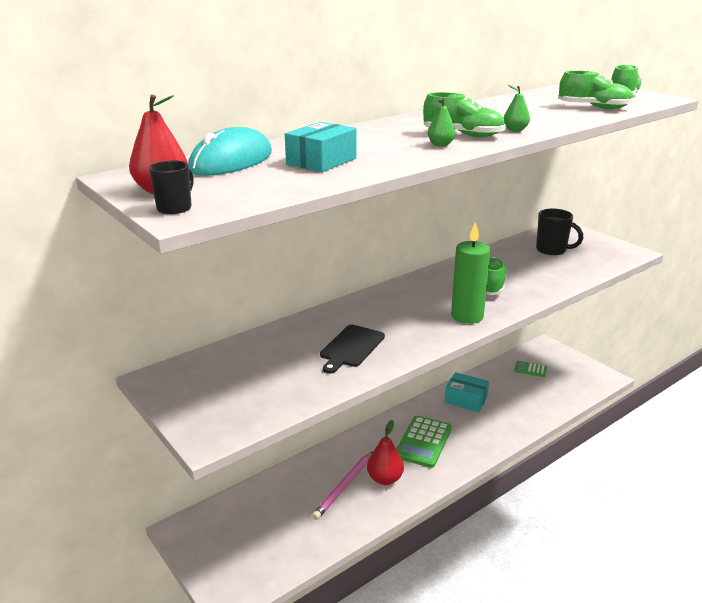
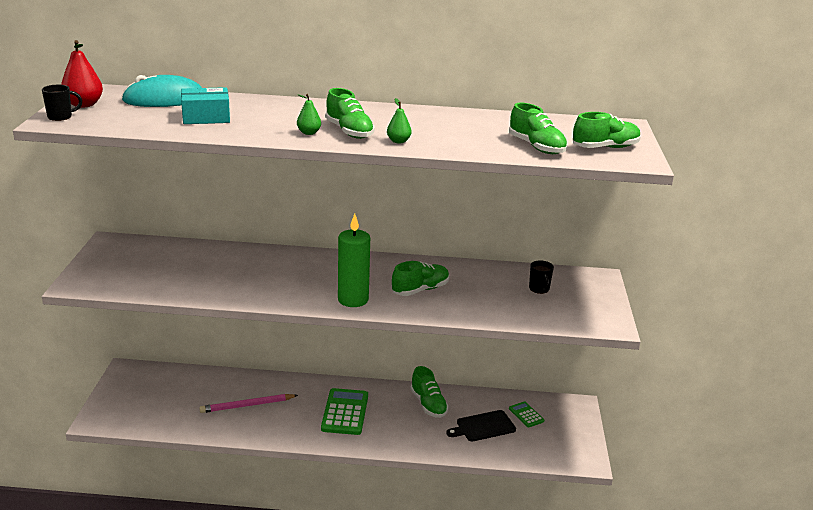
camera: 40 degrees right, 0 degrees up
black cutting board [320,325,385,374] -> black cutting board moved to [446,410,516,441]
red pear [367,420,404,485] -> none
green calculator [397,416,452,468] -> green calculator turned 120 degrees clockwise [321,388,368,435]
turquoise box [445,372,489,412] -> green shoe [410,366,448,418]
black mug [536,209,583,255] -> black mug [529,260,554,294], size x0.63

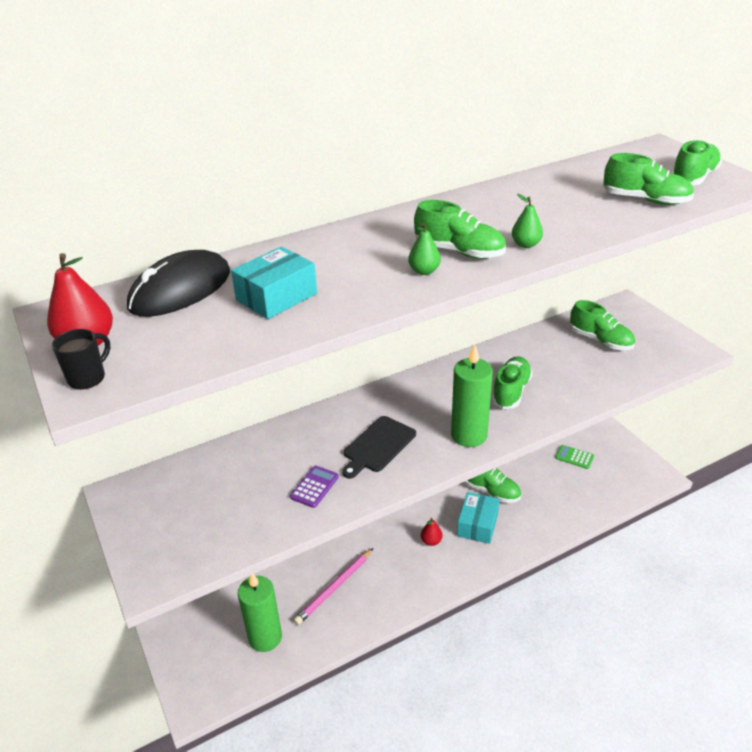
camera: 30 degrees left, 10 degrees up
turquoise mouse [122,75,202,107] -> black mouse [127,250,230,317]
green calculator [321,388,368,435] -> red pear [421,518,443,546]
black cutting board [446,410,516,441] -> black cutting board moved to [342,416,416,479]
black mug [529,260,554,294] -> green shoe [570,300,635,350]
none -> green candle [238,574,282,652]
none -> purple calculator [290,466,339,508]
none -> turquoise box [457,492,500,544]

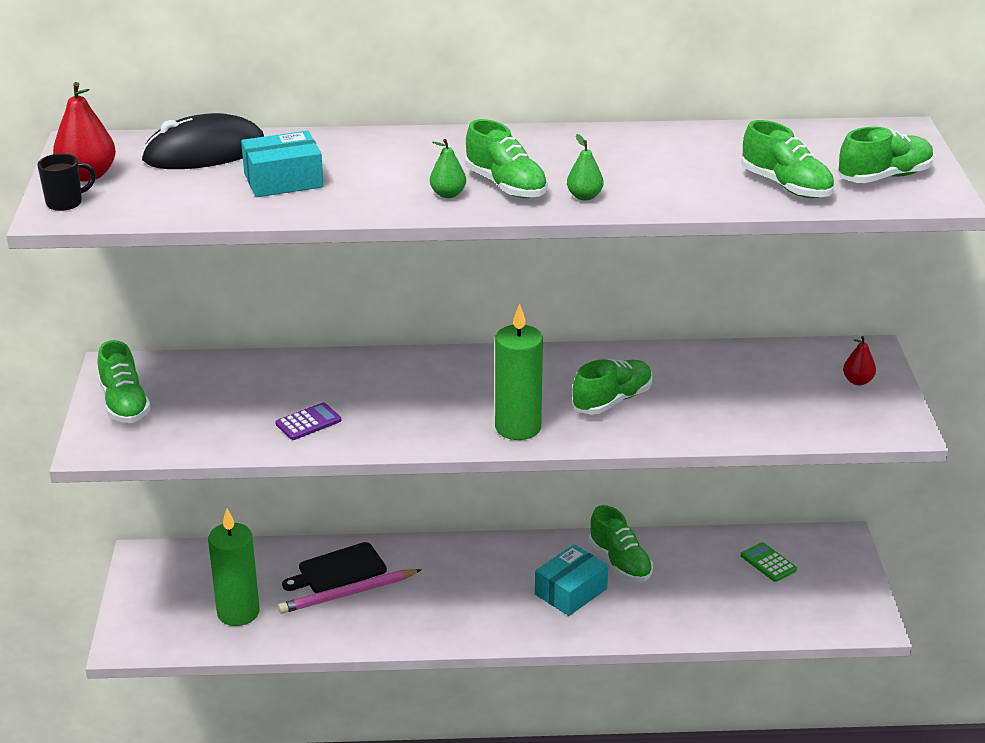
camera: 25 degrees right, 5 degrees down
black cutting board [342,416,416,479] -> black cutting board moved to [282,542,387,593]
red pear [421,518,443,546] -> red pear moved to [843,336,876,385]
green shoe [570,300,635,350] -> green shoe moved to [98,340,151,423]

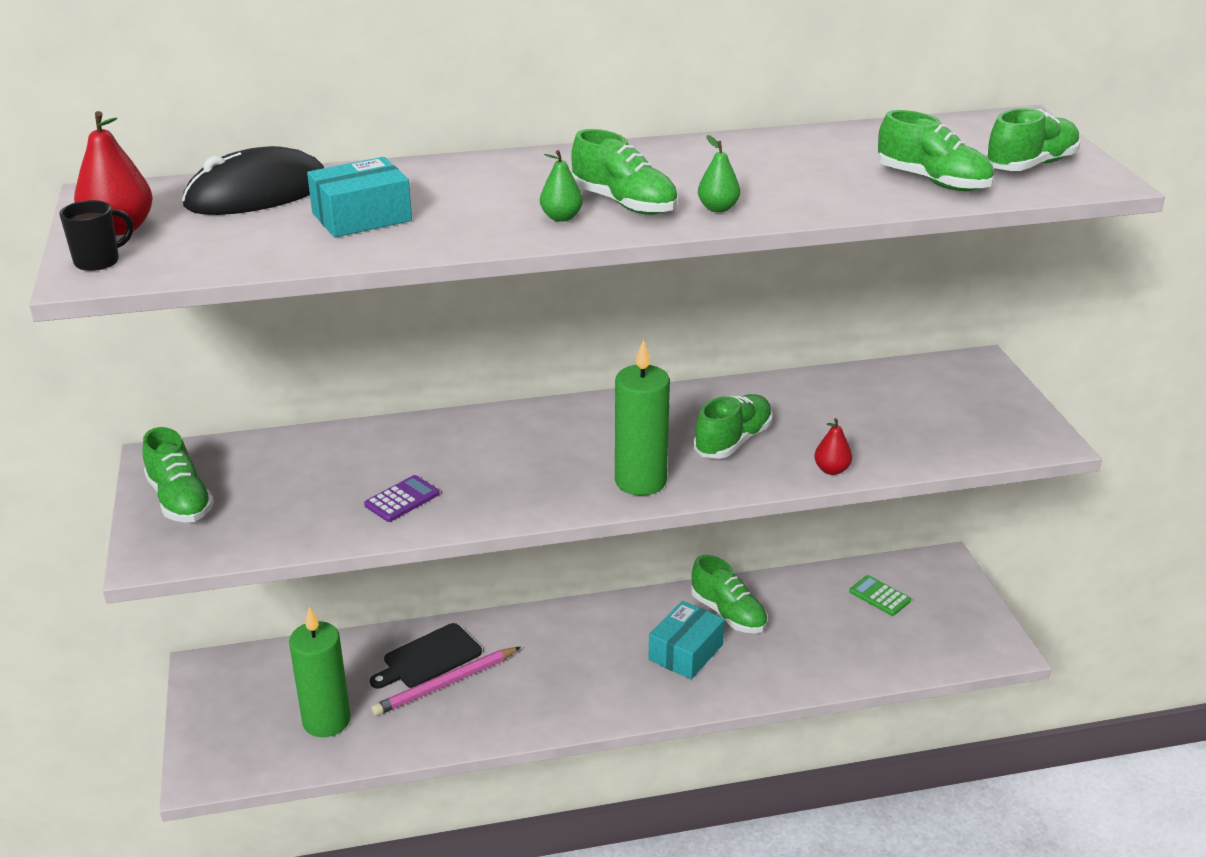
camera: 10 degrees left, 0 degrees up
red pear [843,336,876,385] -> red pear moved to [814,418,852,475]

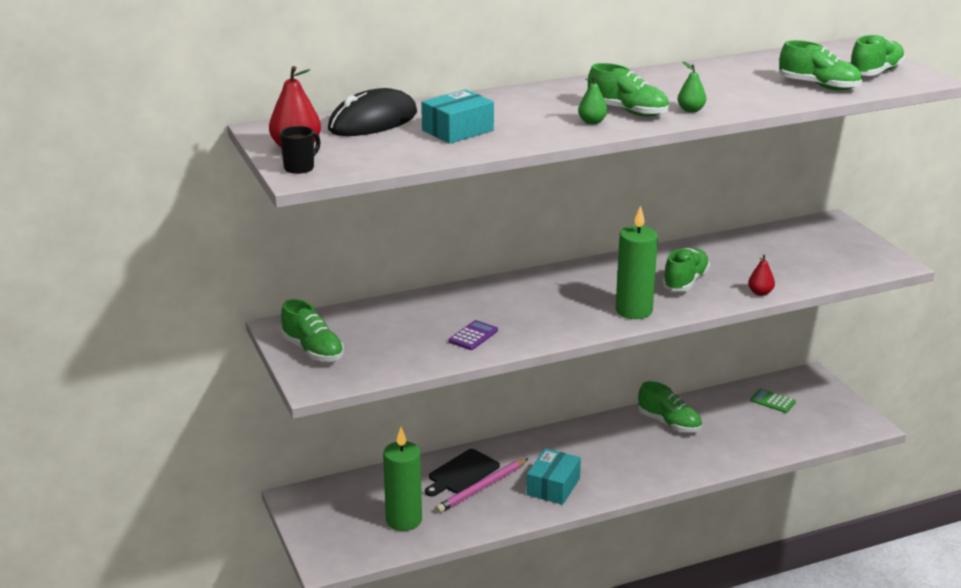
camera: 10 degrees left, 5 degrees down
turquoise box [648,601,725,679] -> turquoise box moved to [527,448,581,505]

